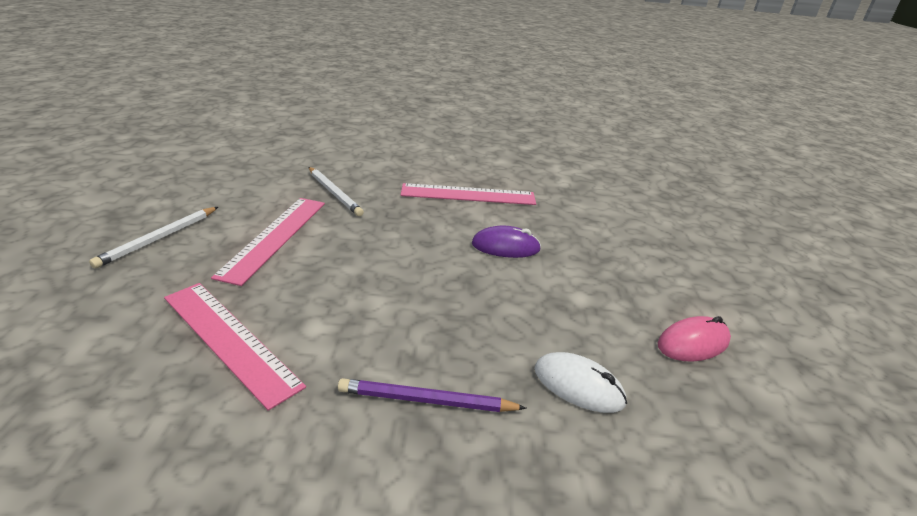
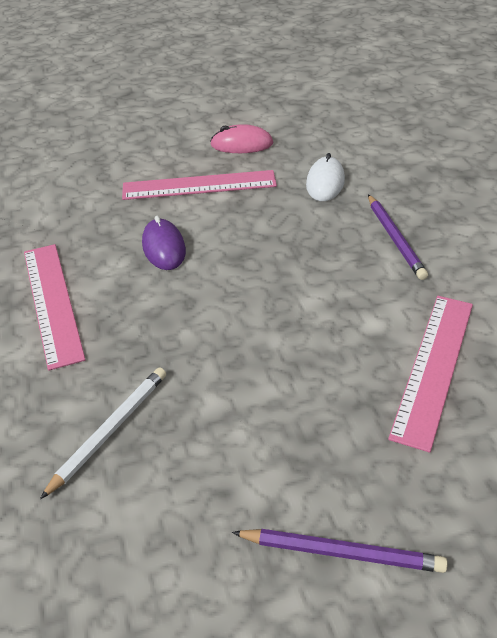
camera: 105 degrees left, 10 degrees up
white pencil [89,207,218,268] -> purple pencil [232,529,448,573]
pink ruler [211,198,325,286] -> pink ruler moved to [122,170,277,200]
pink mouse [658,316,731,362] -> pink mouse turned 45 degrees counterclockwise [210,124,273,153]

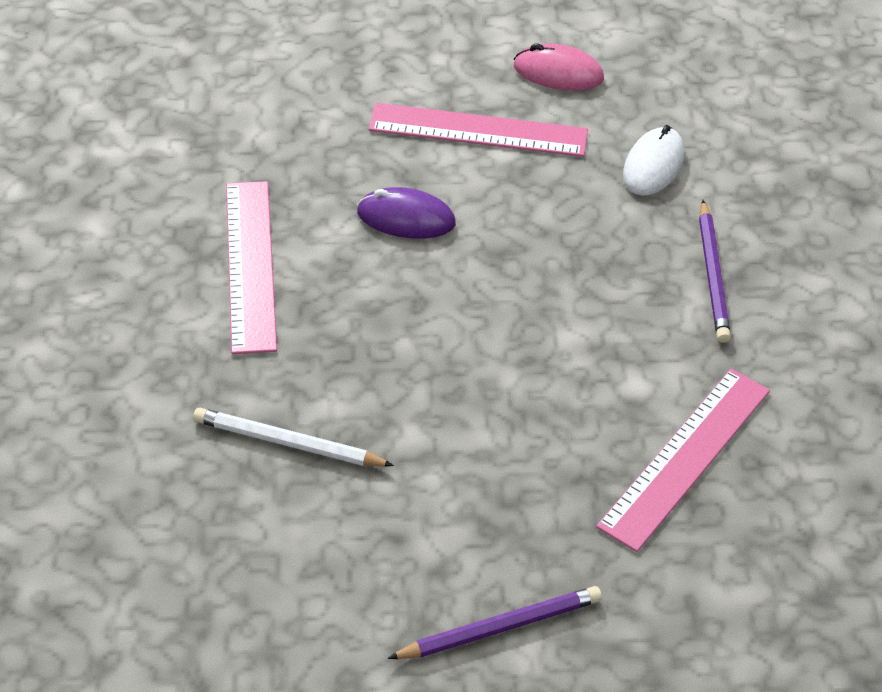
camera: 10 degrees right, 5 degrees up
white pencil [40,367,166,499] -> white pencil turned 120 degrees counterclockwise [193,408,394,467]
purple mouse [142,216,186,270] -> purple mouse turned 75 degrees counterclockwise [357,187,456,239]
purple pencil [232,529,448,573] -> purple pencil turned 45 degrees counterclockwise [388,586,602,659]

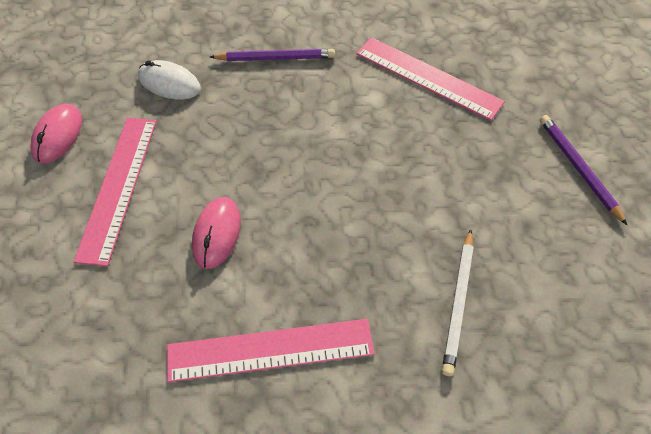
camera: 90 degrees left, 10 degrees up
purple mouse [357,187,456,239] -> pink mouse [192,197,241,269]

